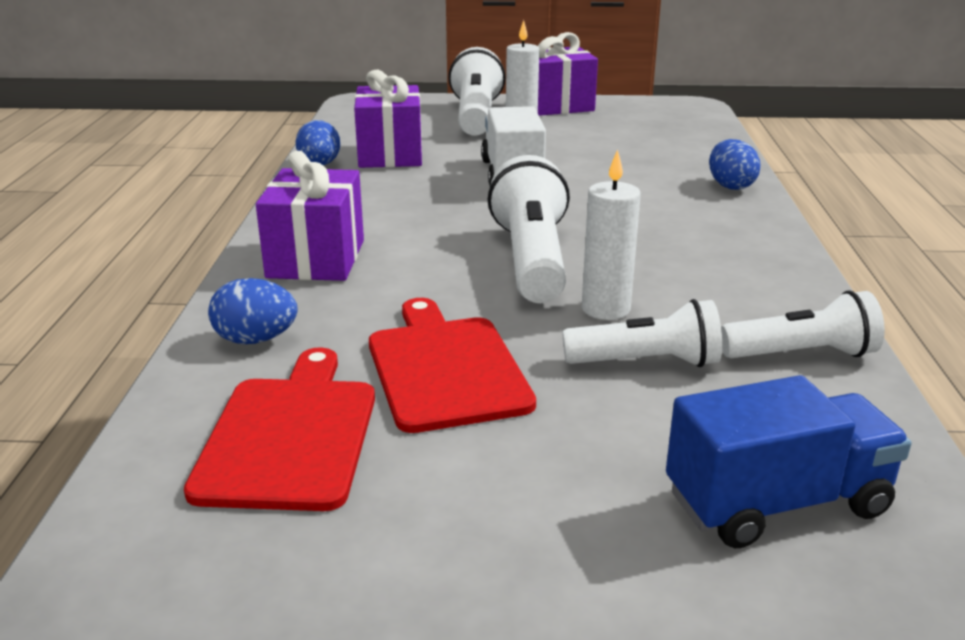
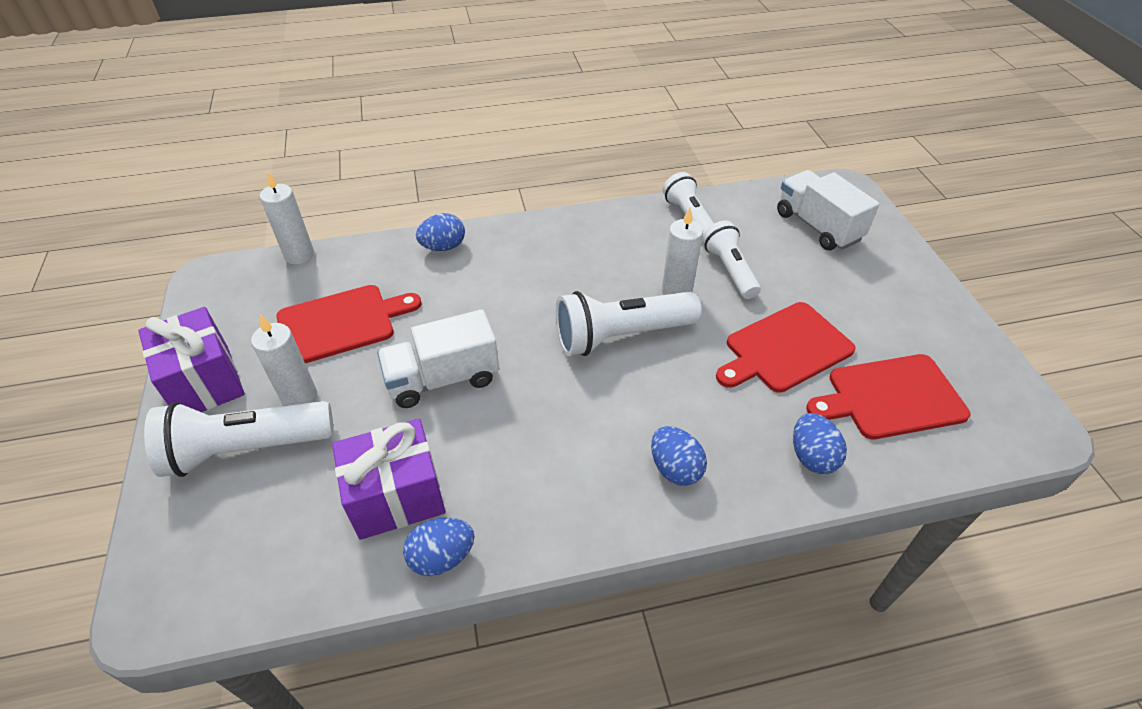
camera: 105 degrees left, 20 degrees up
purple gift [256,151,364,281] -> blue egg [651,426,707,486]
blue truck [666,375,911,548] -> white truck [777,170,879,250]
none -> white candle [260,171,314,264]
none -> red cutting board [276,285,421,363]

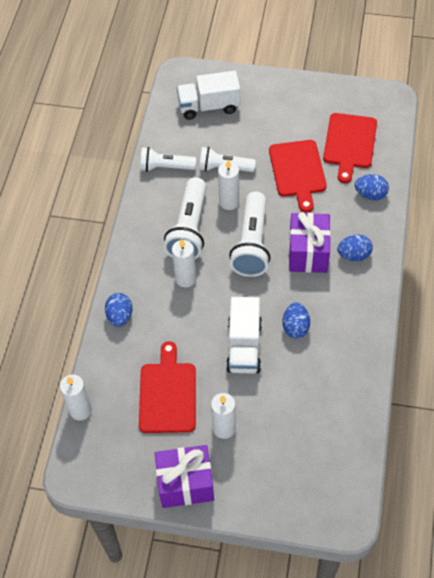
camera: 65 degrees left, 10 degrees up
white flashlight [144,401,334,477] -> white flashlight moved to [164,177,206,259]
purple gift [332,419,446,540] -> purple gift moved to [289,212,331,273]
blue egg [403,517,475,576] -> blue egg moved to [283,302,310,338]
none -> white candle [172,239,196,288]

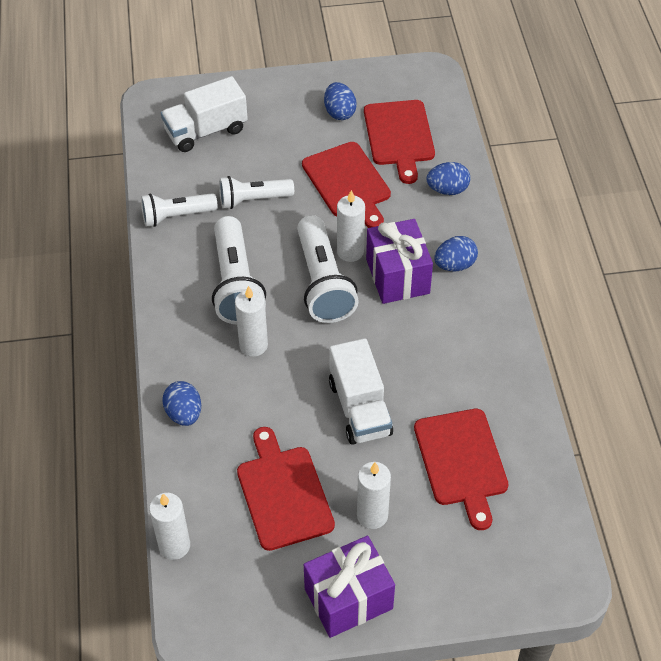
camera: 20 degrees left, 5 degrees down
white candle [218,159,239,210] -> white candle moved to [337,190,365,262]
blue egg [283,302,310,338] -> blue egg moved to [324,82,357,120]
none -> red cutting board [414,409,509,530]

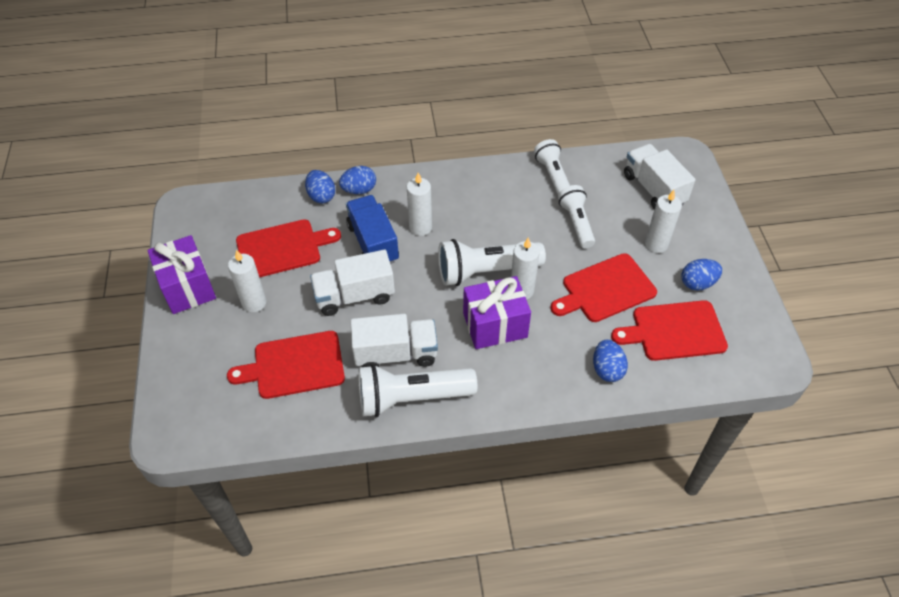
camera: 90 degrees right, 0 degrees up
white candle [149,493,190,560] -> white candle moved to [645,190,682,253]
white flashlight [212,216,266,324] -> white flashlight moved to [358,364,477,417]
blue egg [435,236,478,272] -> blue egg moved to [305,170,335,203]
none -> blue truck [346,195,399,264]
none -> white truck [350,314,438,367]

